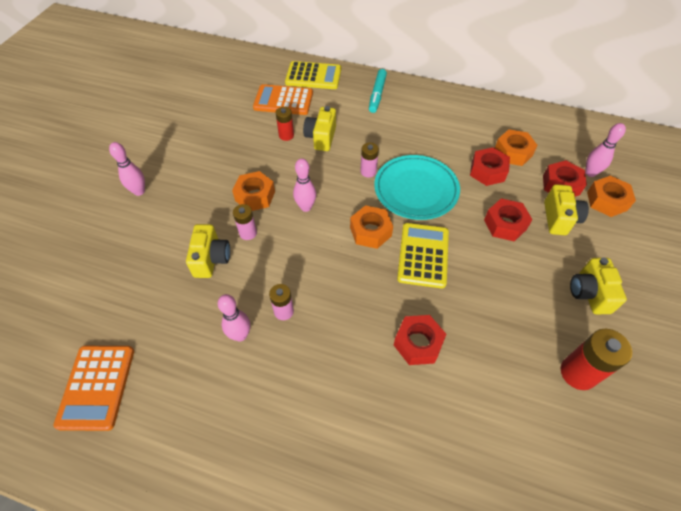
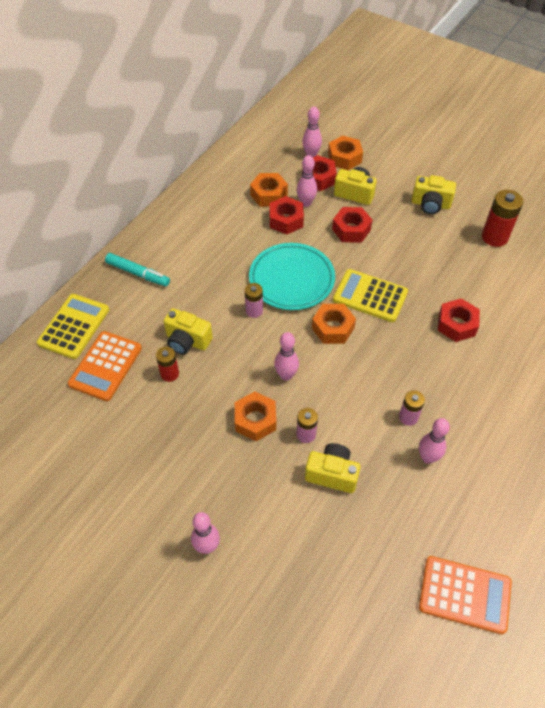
camera: 75 degrees left, 0 degrees up
none -> pink bowling pin [297,155,317,207]

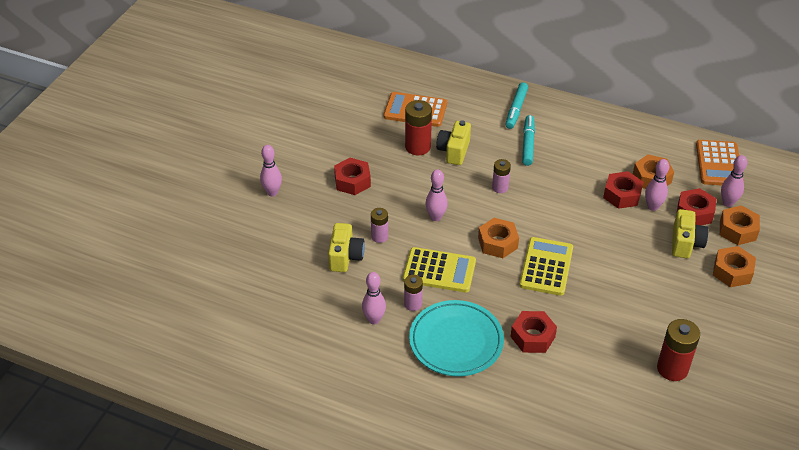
camera: 80 degrees right, 10 degrees down
yellow calculator [37,294,109,359] -> yellow calculator moved to [403,247,476,293]
red battery [156,347,179,382] -> red battery [405,100,432,155], size x1.64
orange nut [235,392,276,441] -> orange nut moved to [713,246,756,287]
turquoise plate [249,243,335,310] -> turquoise plate moved to [409,300,504,376]
red nut [332,207,372,243] -> red nut moved to [334,158,371,195]
yellow camera [412,175,456,214] -> none
orange calculator [419,556,512,634] -> orange calculator moved to [696,140,744,186]
none -> turquoise marker [522,115,535,166]

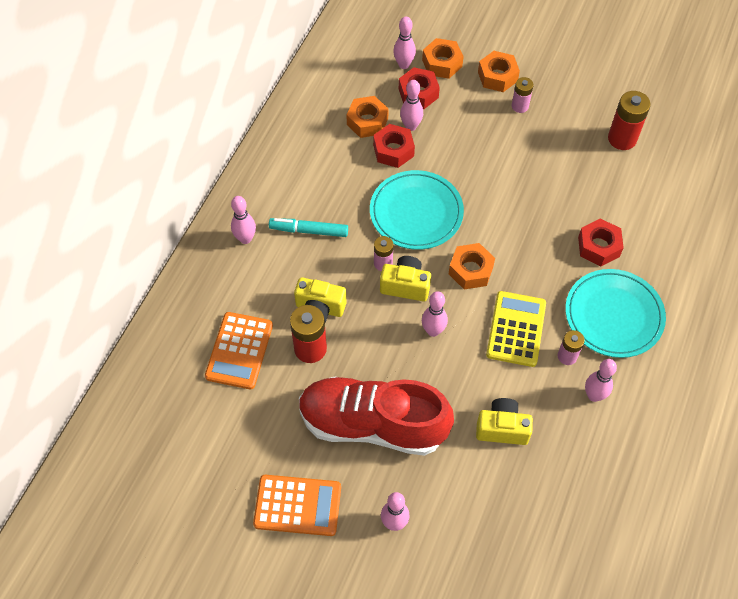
camera: 90 degrees left, 15 degrees up
red nut [334,158,371,195] -> red shoe [299,377,454,456]
pink battery [371,208,388,243] -> pink battery moved to [512,77,534,113]
turquoise marker [505,82,528,129] -> pink bowling pin [231,196,256,244]
yellow calculator [519,237,573,296] -> none
yellow camera [672,209,708,258] -> yellow camera moved to [380,256,431,302]
orange calculator [696,140,744,186] -> orange calculator moved to [253,475,341,536]
none -> turquoise plate [370,170,464,250]

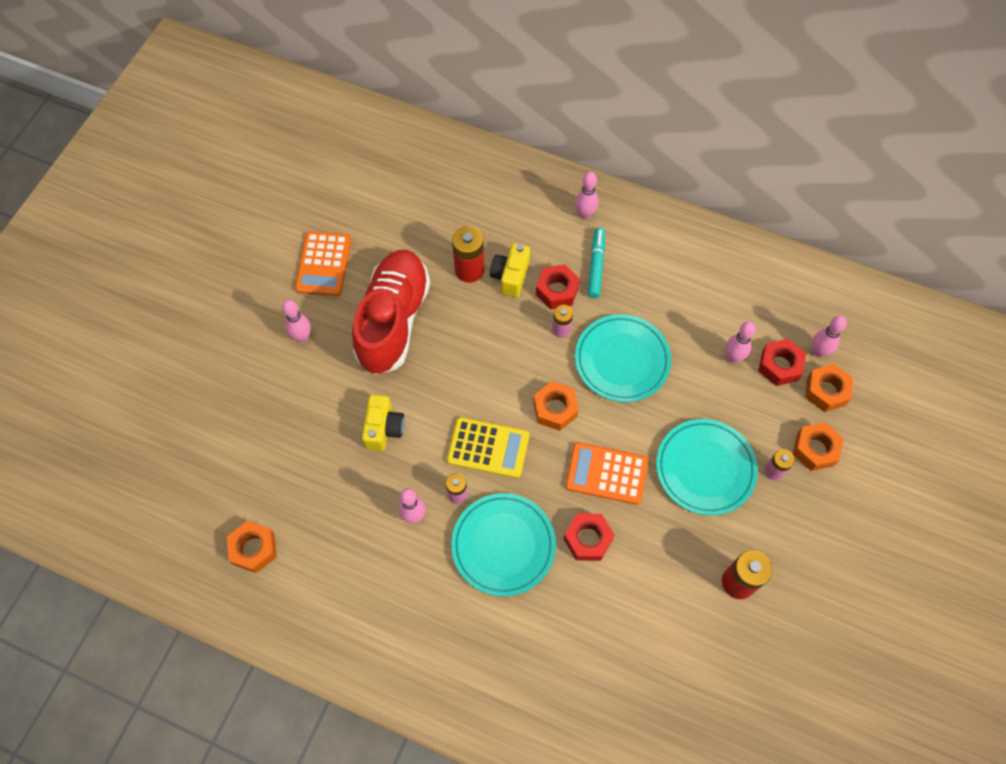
camera: 90 degrees right, 5 degrees up
orange calculator [205,312,273,389] -> orange calculator moved to [565,442,648,505]
orange nut [347,96,389,138] -> orange nut moved to [227,520,277,573]
red nut [373,124,415,168] -> red nut moved to [536,264,580,309]
yellow camera [380,256,431,302] -> none
pink bowling pin [422,291,448,337] -> none
none -> turquoise plate [656,419,758,516]

